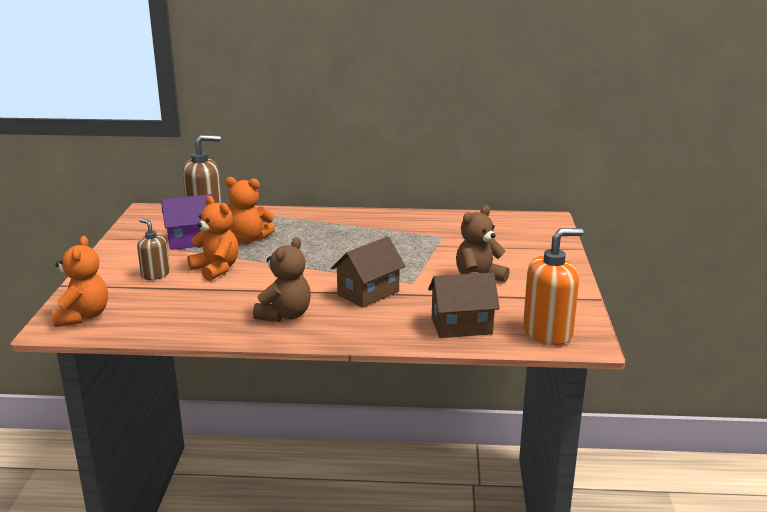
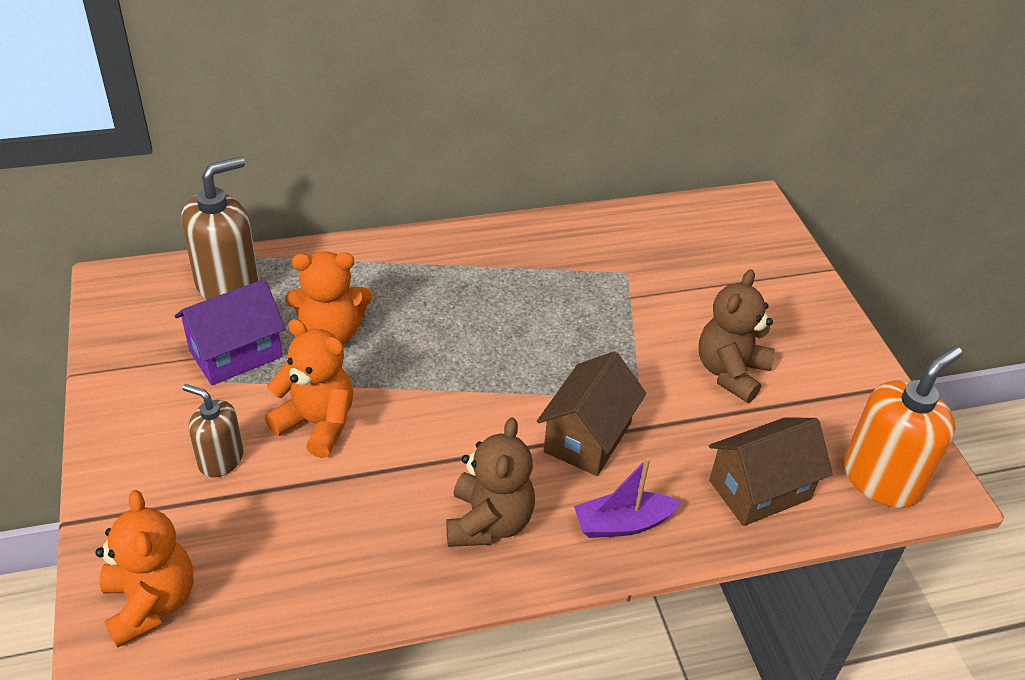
camera: 20 degrees left, 20 degrees up
none -> purple boat [574,458,681,538]

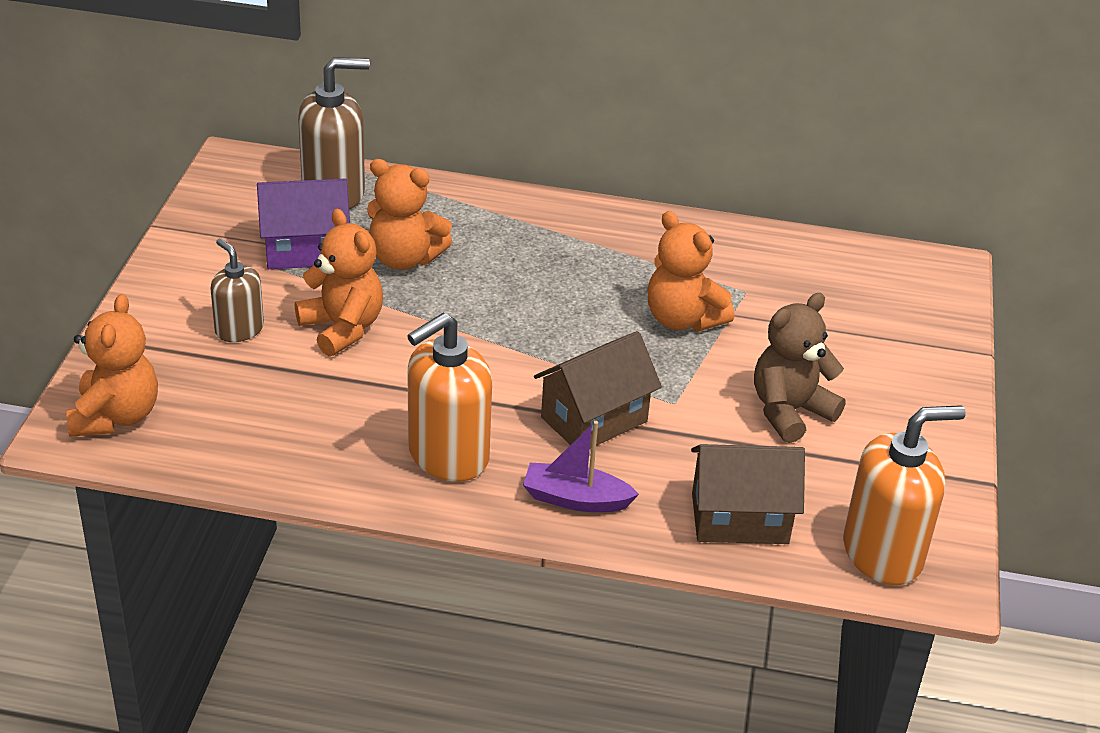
camera: 25 degrees right, 5 degrees down
brown teddy bear [446,417,535,547] -> orange soap dispenser [407,313,492,482]
none -> orange teddy bear [647,211,734,332]

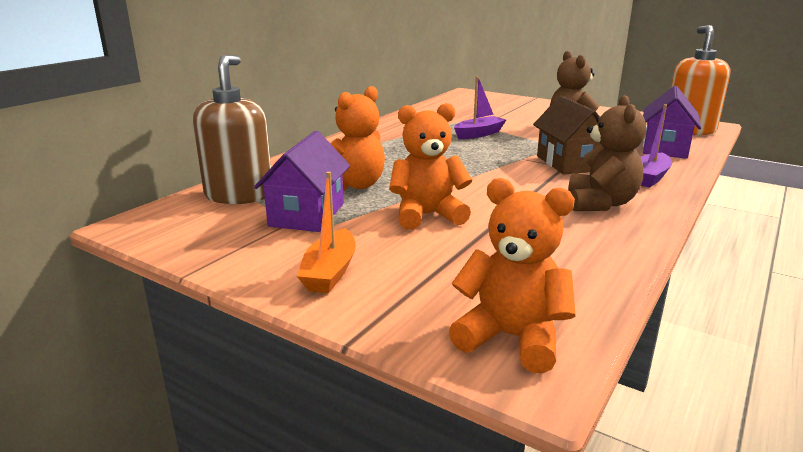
camera: 65 degrees left, 15 degrees down
brown soap dispenser [210,238,264,342] -> none
orange soap dispenser [407,313,492,482] -> brown teddy bear [568,95,646,211]
orange teddy bear [647,211,734,332] -> purple boat [454,76,506,139]
brown house [691,444,805,544] -> purple house [643,86,701,159]
none -> orange boat [297,172,356,293]

